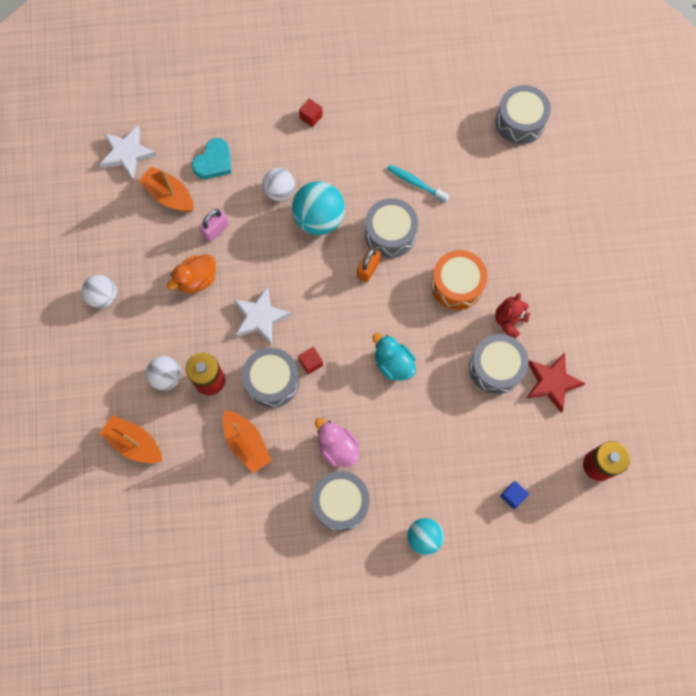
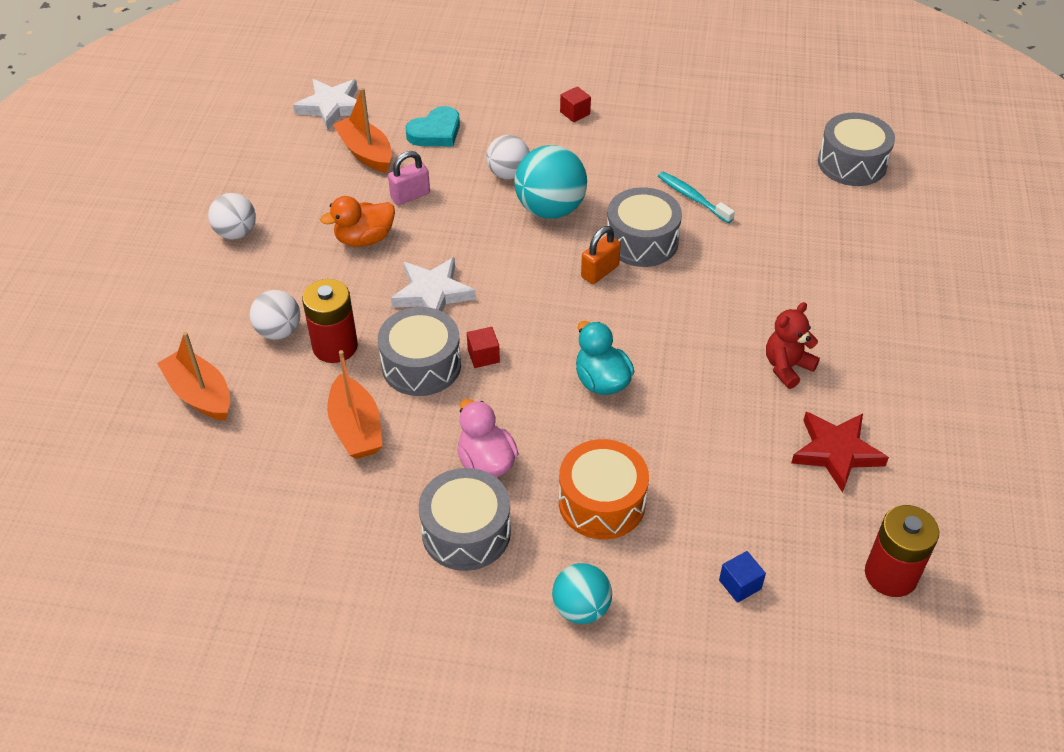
camera: 15 degrees right, 25 degrees down
orange drum [431,250,488,310] -> orange drum moved to [559,439,649,539]
grey drum [469,334,528,394] -> none

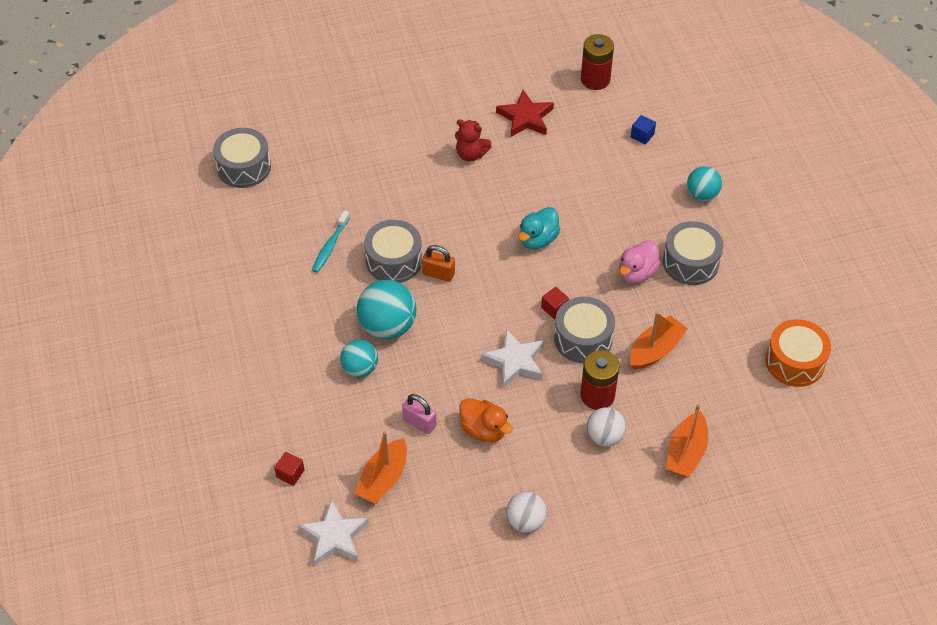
camera: 115 degrees left, 5 degrees up
turquoise heart [405,106,460,146] -> none
white ball [486,135,530,179] -> turquoise ball [340,339,378,377]
orange drum [559,439,649,539] -> orange drum moved to [765,319,831,387]
red cube [560,86,591,122] -> red cube moved to [274,452,304,486]

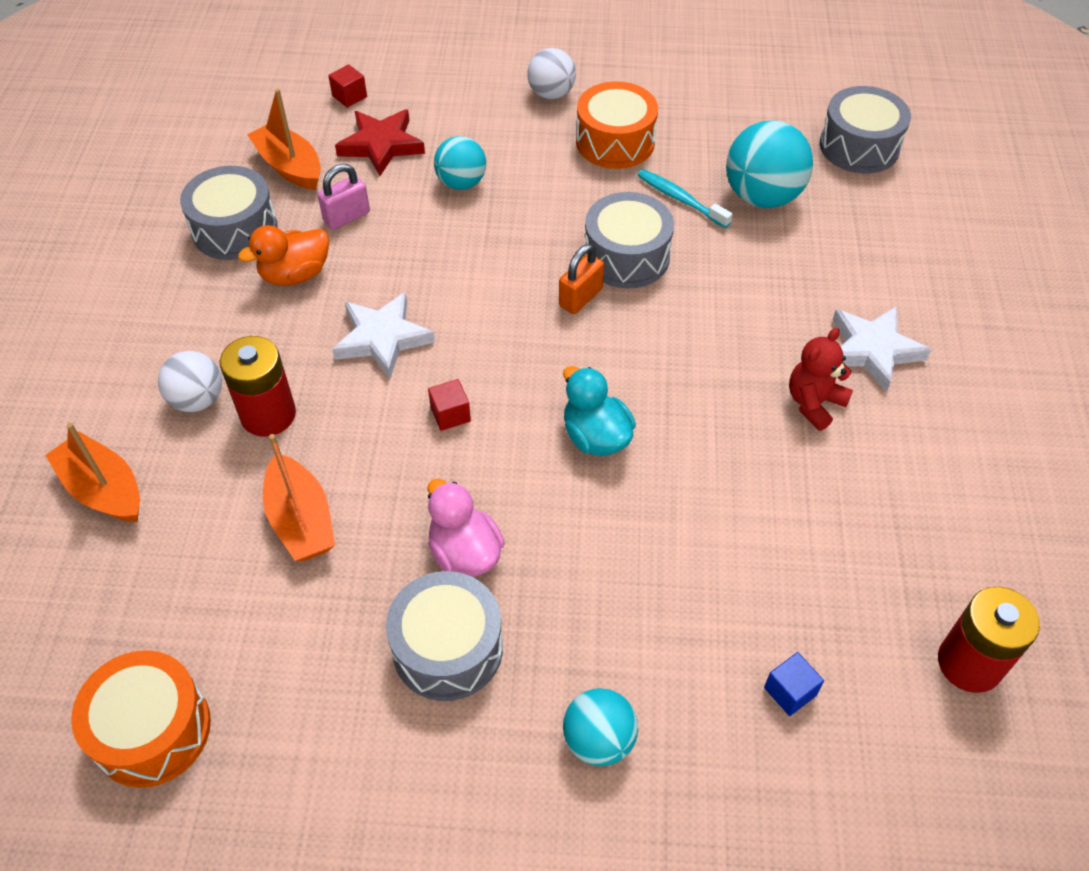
camera: 110 degrees right, 0 degrees up
white star [298,499,369,566] -> white star moved to [833,306,931,392]
turquoise ball [357,280,416,339] -> turquoise ball moved to [726,120,813,208]
red star [496,90,554,137] -> red star moved to [335,109,425,176]
white ball [506,492,547,533] -> white ball moved to [527,48,576,99]
grey drum [554,297,615,363] -> grey drum moved to [180,166,277,260]
none -> orange drum [576,81,658,169]

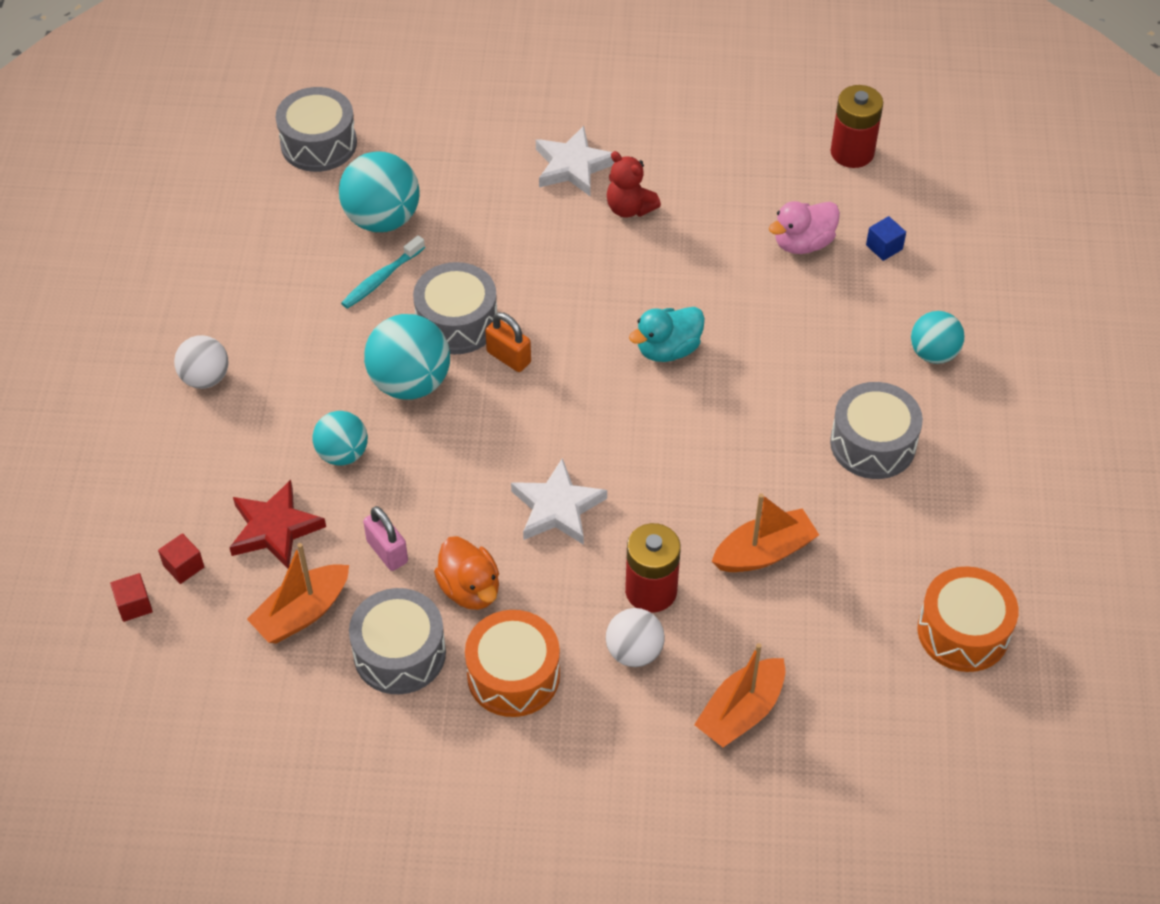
camera: 90 degrees left, 0 degrees up
pink duck [427,479,505,577] -> pink duck moved to [769,201,840,254]
red cube [428,379,471,431] -> red cube moved to [110,573,153,622]
orange drum [576,81,658,169] -> orange drum moved to [465,610,560,717]
none -> turquoise ball [364,314,450,400]

